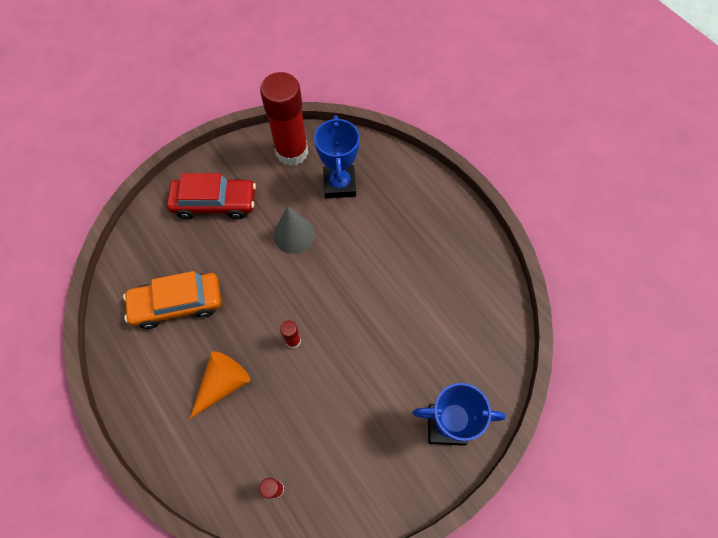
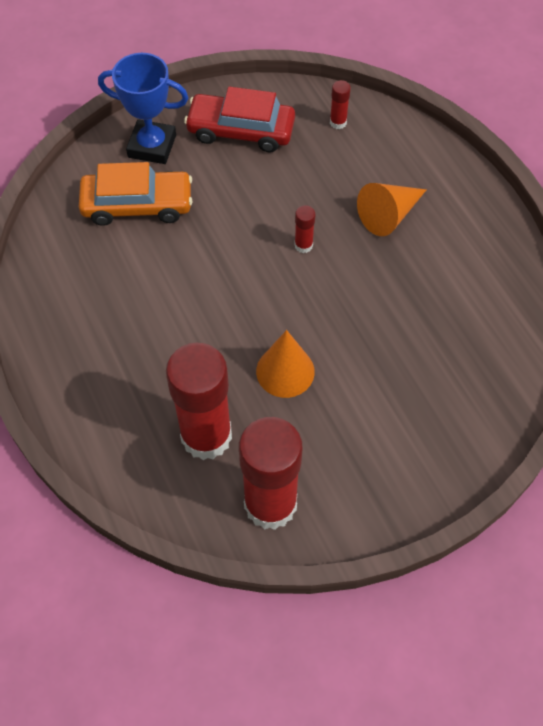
camera: 170 degrees left, 5 degrees down
orange car [123,271,221,329] -> orange car moved to [79,162,193,226]
red car [167,173,256,219] -> red car moved to [184,86,295,152]
grey cone [274,206,315,254] -> orange cone [256,330,315,398]
blue trophy [314,115,360,198] -> red glue stick [166,343,232,460]

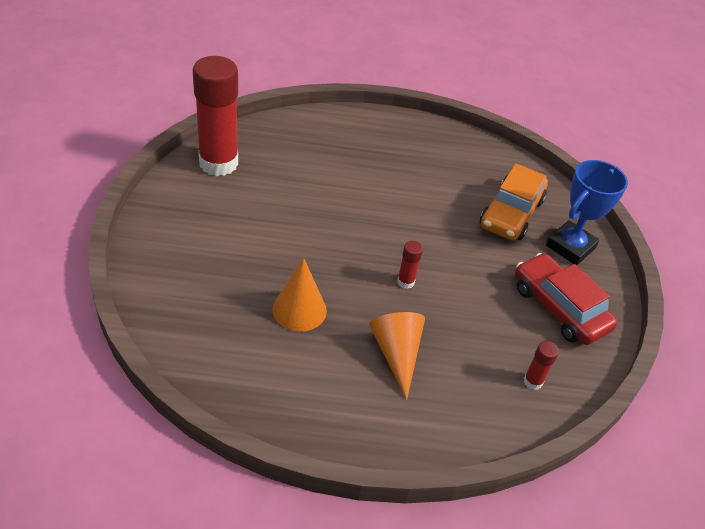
camera: 115 degrees right, 15 degrees down
red glue stick [166,343,232,460] -> none
red car [184,86,295,152] -> red car turned 75 degrees counterclockwise [515,253,618,345]
orange cone [256,330,315,398] -> orange cone moved to [273,258,327,332]

